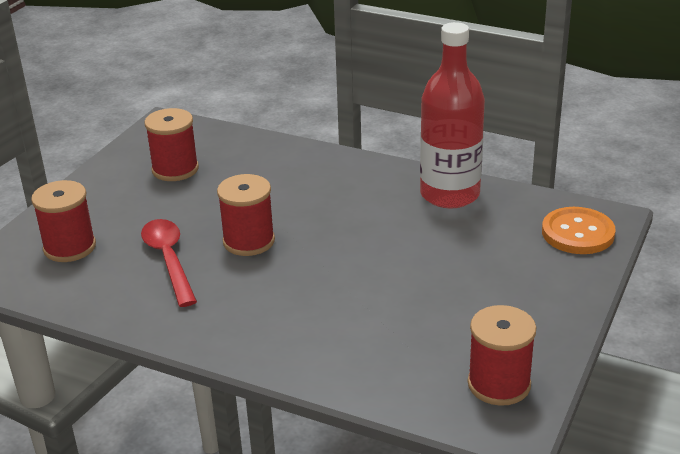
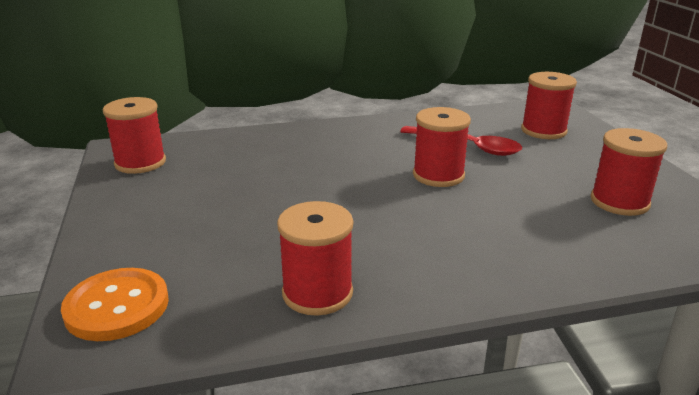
camera: 140 degrees right, 5 degrees down
red bottle [420,22,485,208] -> red spool [277,201,353,316]

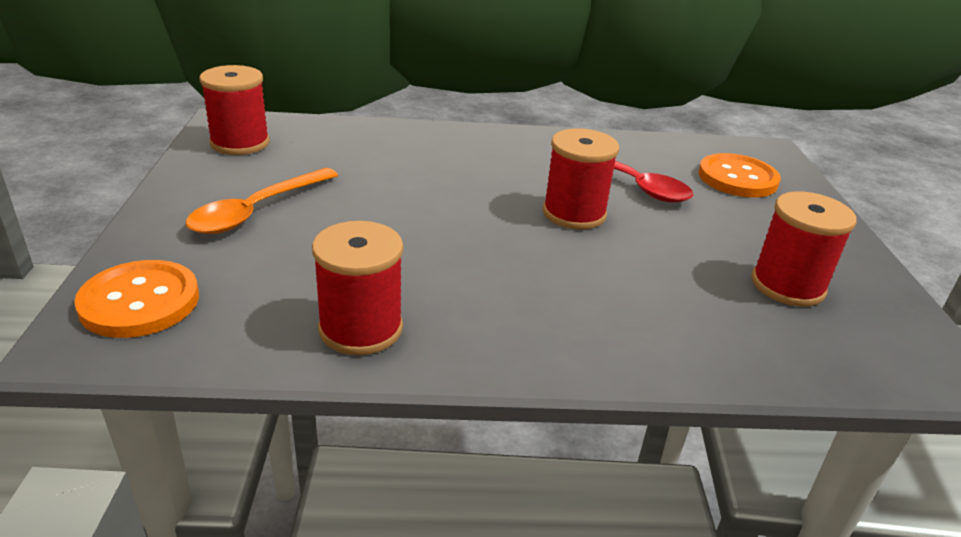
camera: 10 degrees right, 5 degrees up
red spool [521,72,577,139] -> orange button [698,153,781,197]
none -> orange spoon [186,168,338,234]

